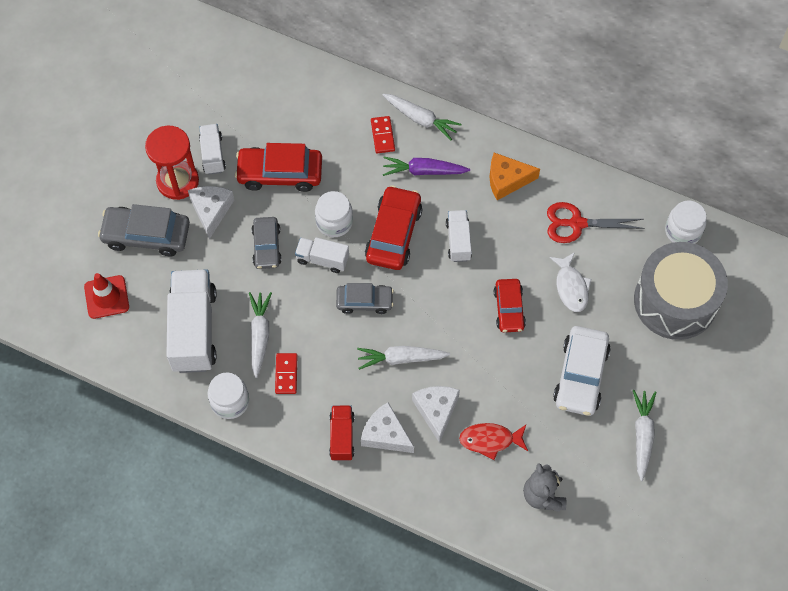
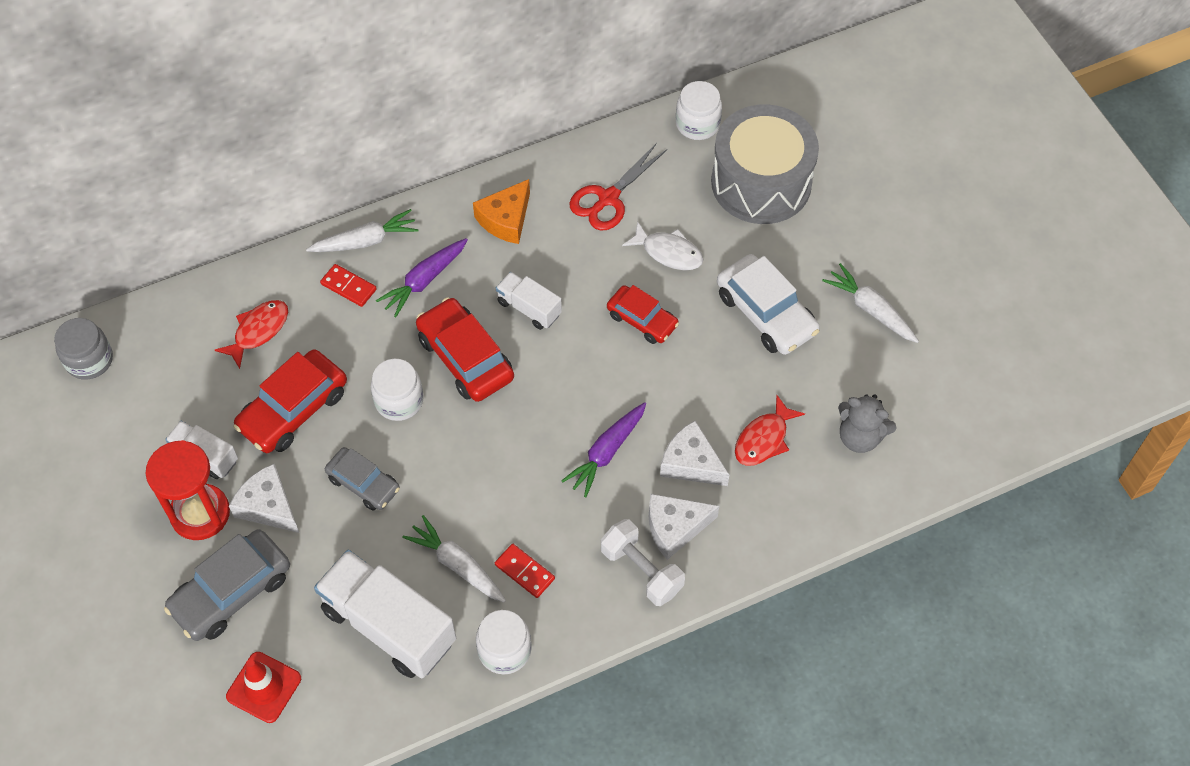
camera: 50 degrees left, 5 degrees down
white truck [295,237,349,273] -> none
red truck [329,405,355,461] -> white dumbbell [601,519,685,606]
grey car [336,283,394,314] -> none
white carrot [357,346,450,370] -> purple carrot [561,402,646,497]
none -> grey jar [54,318,113,380]
none -> red fish [215,300,288,369]

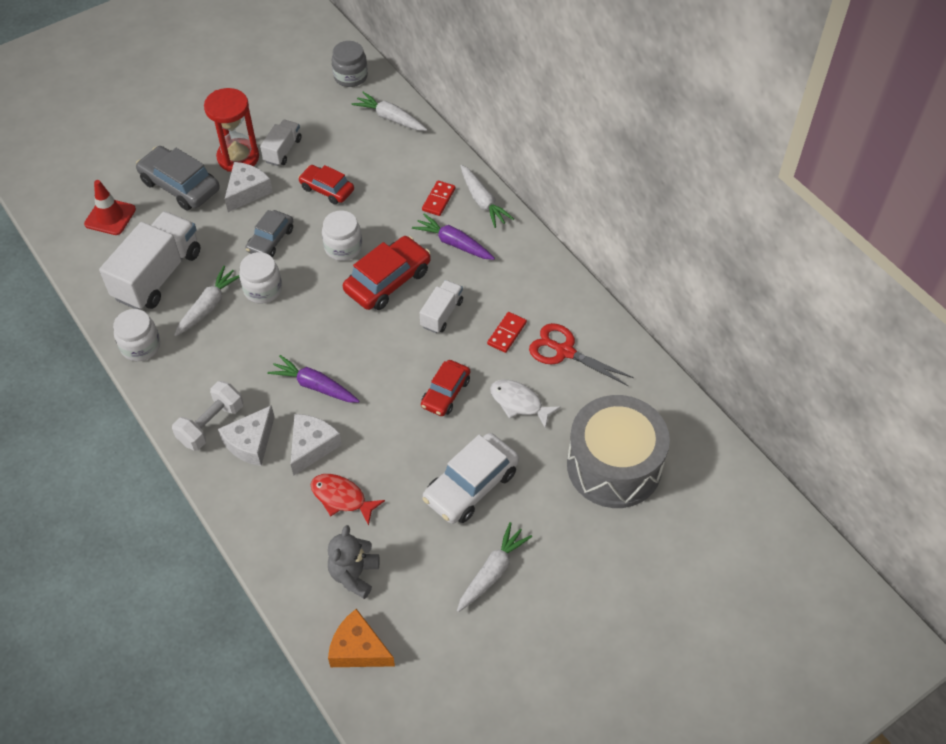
camera: 80 degrees right, 5 degrees down
red fish [215,300,288,369] -> none
red car [233,349,347,453] -> red car [298,165,354,205], size x0.64
orange cheese [473,179,530,244] -> orange cheese moved to [328,609,395,667]
red domino [495,544,555,598] -> red domino moved to [487,312,527,353]
white fish [622,221,703,270] -> white fish turned 105 degrees clockwise [490,380,561,429]
white cheese [649,494,719,560] -> white cheese turned 120 degrees counterclockwise [218,405,275,466]
white jar [676,81,722,140] -> white jar moved to [239,252,282,304]
none -> white carrot [352,92,427,131]

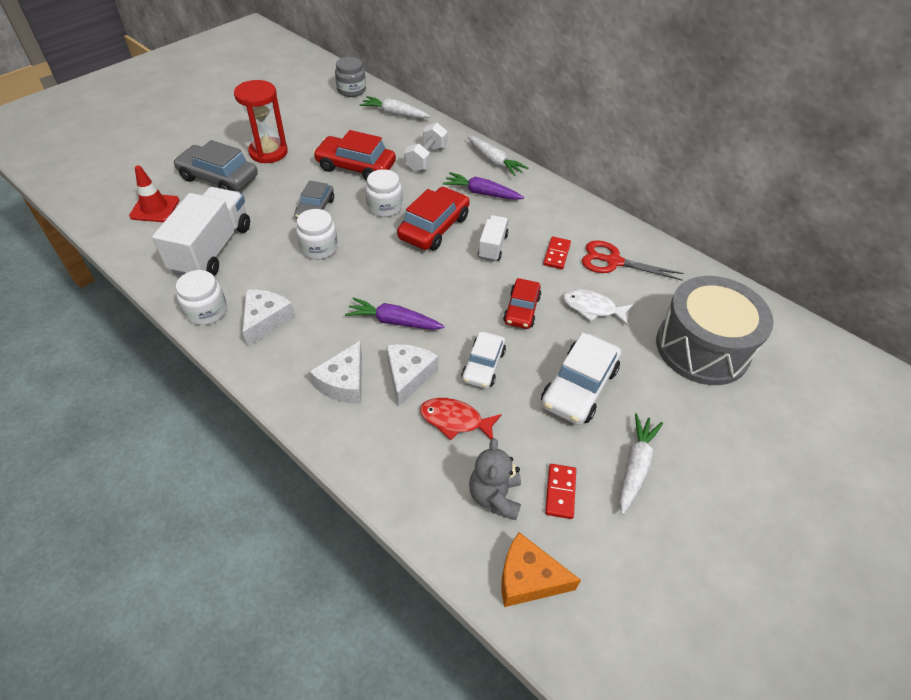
camera: 15 degrees left, 5 degrees down
white dumbbell [172,381,243,451] -> white dumbbell moved to [404,123,448,172]
white carrot [174,266,240,336] -> none
white cheese [225,162,273,212] -> white cheese moved to [243,289,295,347]
white truck [260,120,301,166] -> none
red car [298,165,354,205] -> red car [313,130,396,180], size x1.56
red domino [422,180,455,216] -> red domino moved to [545,464,576,519]
none -> white car [461,331,506,389]

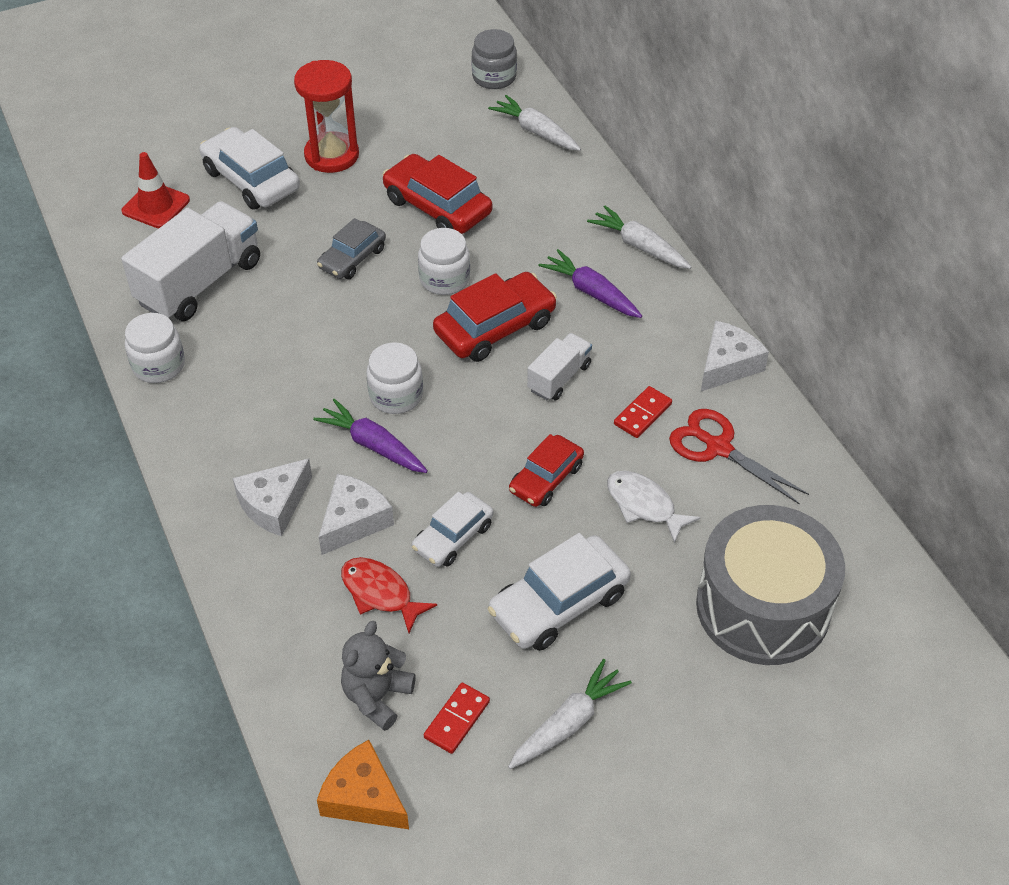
camera: 25 degrees right, 0 degrees up
grey car [173,140,258,191] -> white car [199,127,300,210]
white cheese [243,289,295,347] -> white cheese moved to [701,321,769,391]
white jar [296,209,338,259] -> white jar moved to [366,342,423,414]
white dumbbell [404,123,448,172] -> none
white carrot [468,136,528,176] -> white carrot turned 150 degrees clockwise [587,206,691,269]

